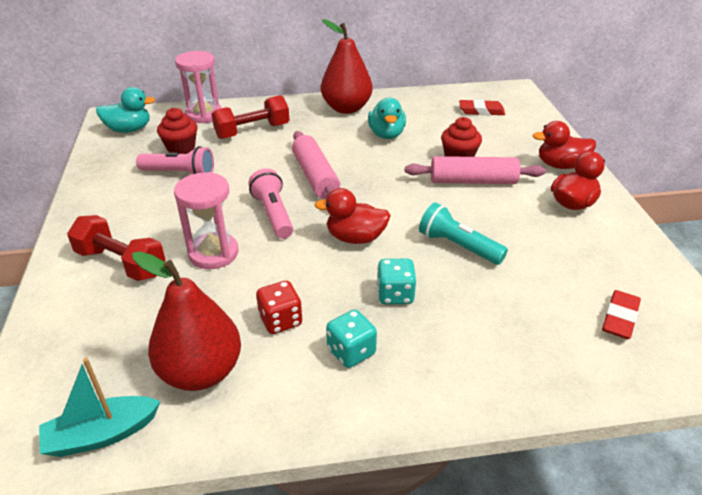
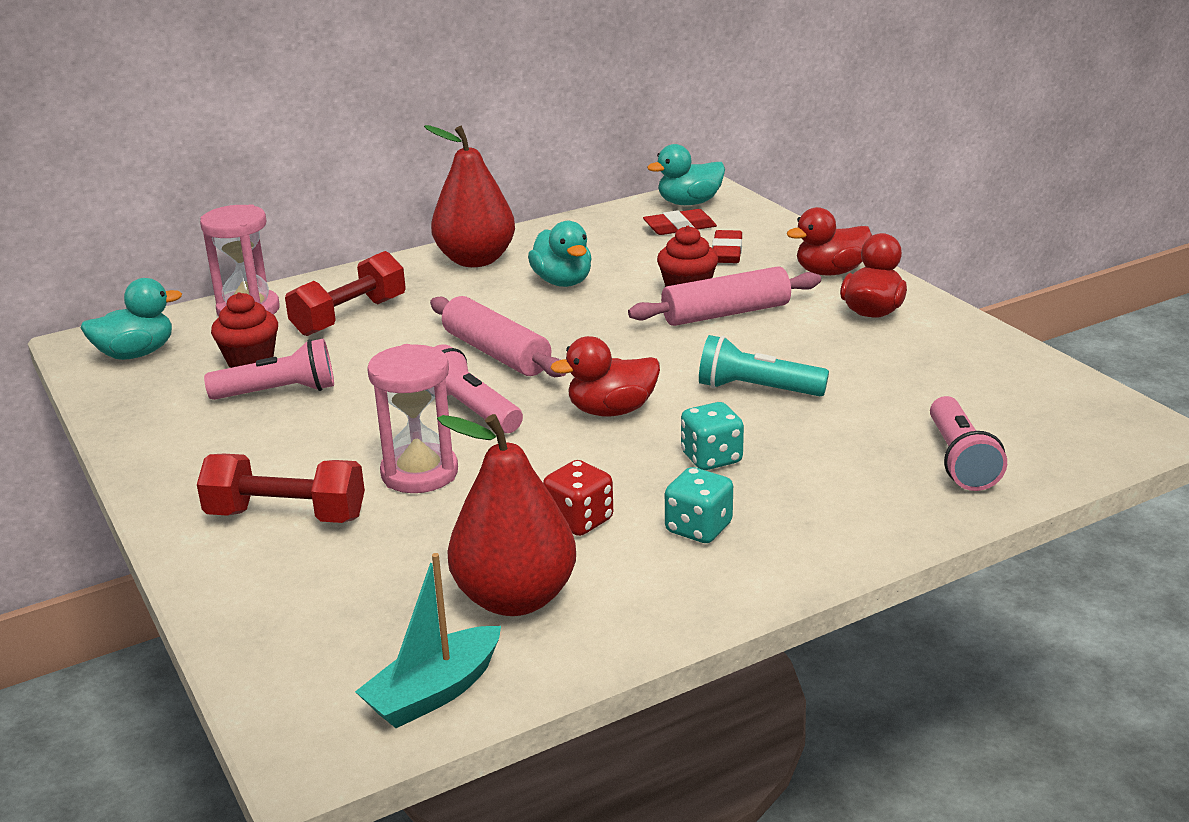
camera: 20 degrees left, 10 degrees down
red eraser [602,290,641,339] -> red eraser moved to [712,230,742,263]
none -> turquoise duck [647,144,725,205]
none -> pink flashlight [930,396,1007,491]

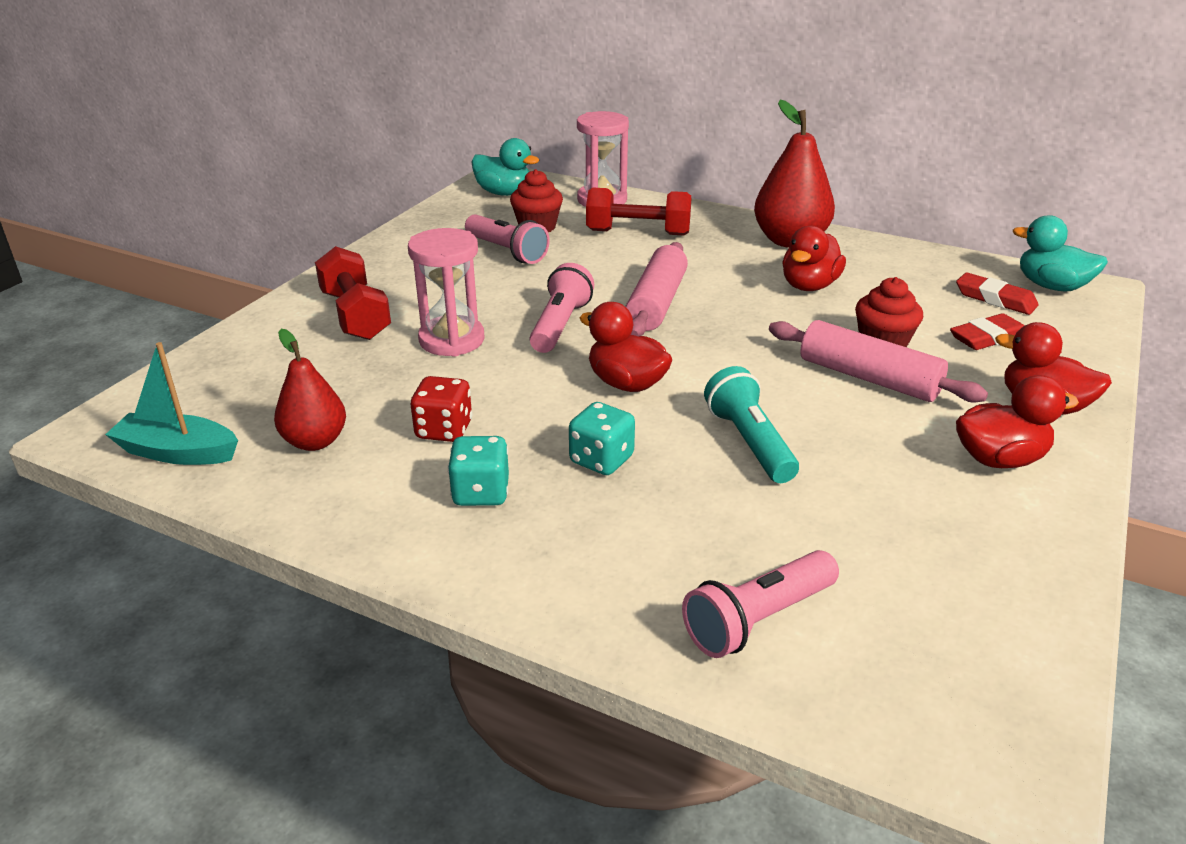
camera: 55 degrees right, 5 degrees up
red pear [437,414,576,616] -> red pear [274,329,346,451], size x0.62
turquoise duck [528,221,592,287] -> red duck [782,226,846,291]

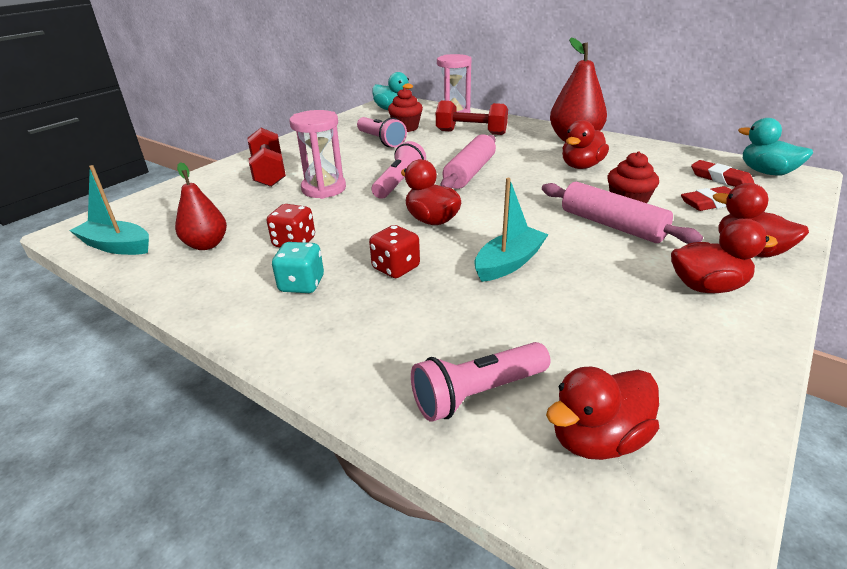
camera: 10 degrees right, 0 degrees up
turquoise dice [569,402,635,475] -> red dice [369,225,420,278]
turquoise flashlight [704,366,799,483] -> turquoise boat [474,178,549,282]
none -> red duck [546,366,659,460]

